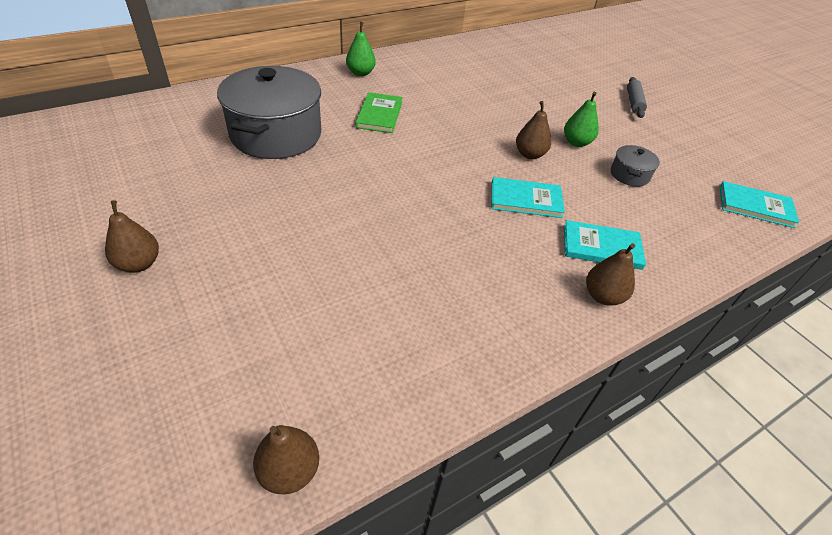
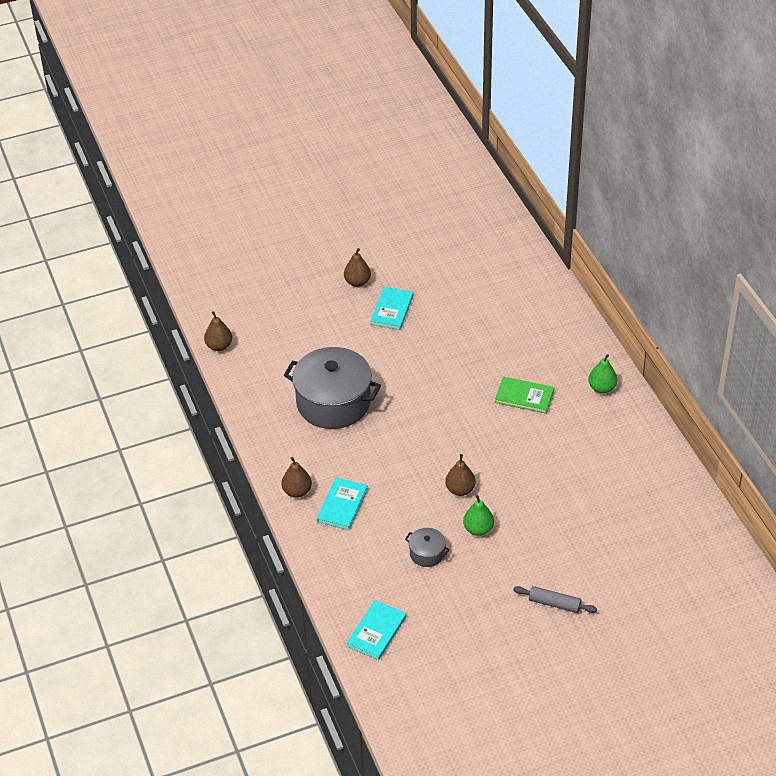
camera: 105 degrees right, 0 degrees up
grey pot [217,66,321,159] -> grey pot moved to [284,347,381,429]
turquoise book [492,177,565,218] -> turquoise book moved to [370,287,413,330]

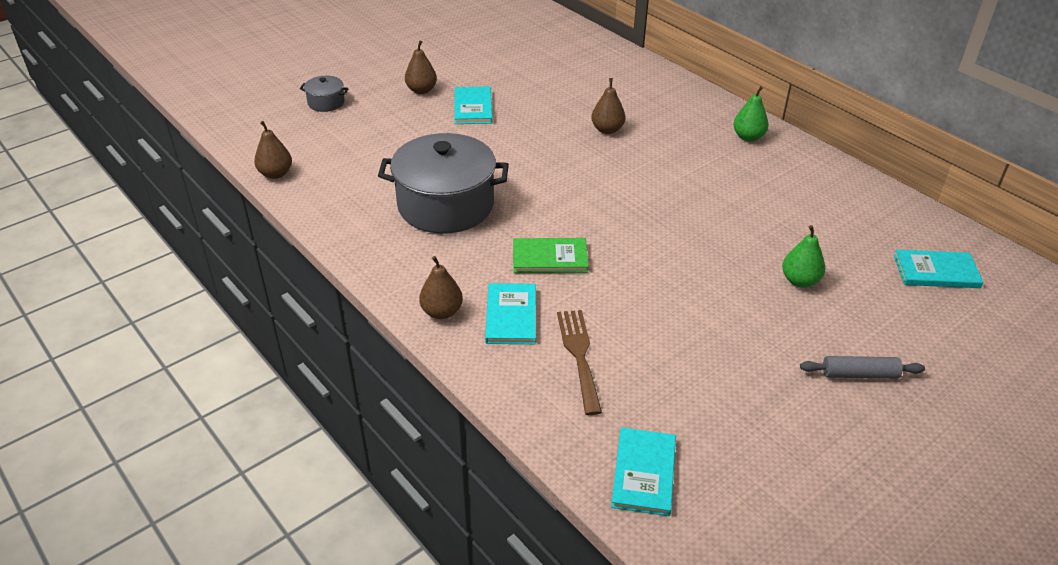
camera: 20 degrees left, 5 degrees down
grey pot [405,528,450,567] -> grey pot moved to [300,76,349,112]
brown pear [445,454,476,496] -> brown pear moved to [591,78,626,134]
green pear [463,494,494,536] -> green pear moved to [782,225,825,287]
green book [495,377,554,414] -> green book moved to [513,238,589,273]
none -> brown fork [557,310,602,415]
none -> turquoise book [894,250,984,288]

